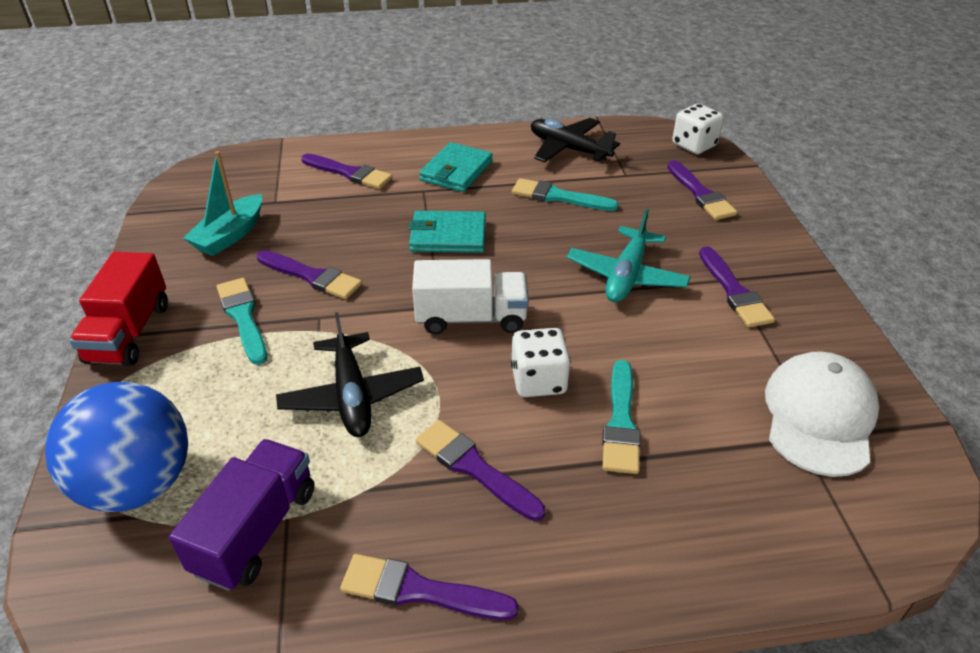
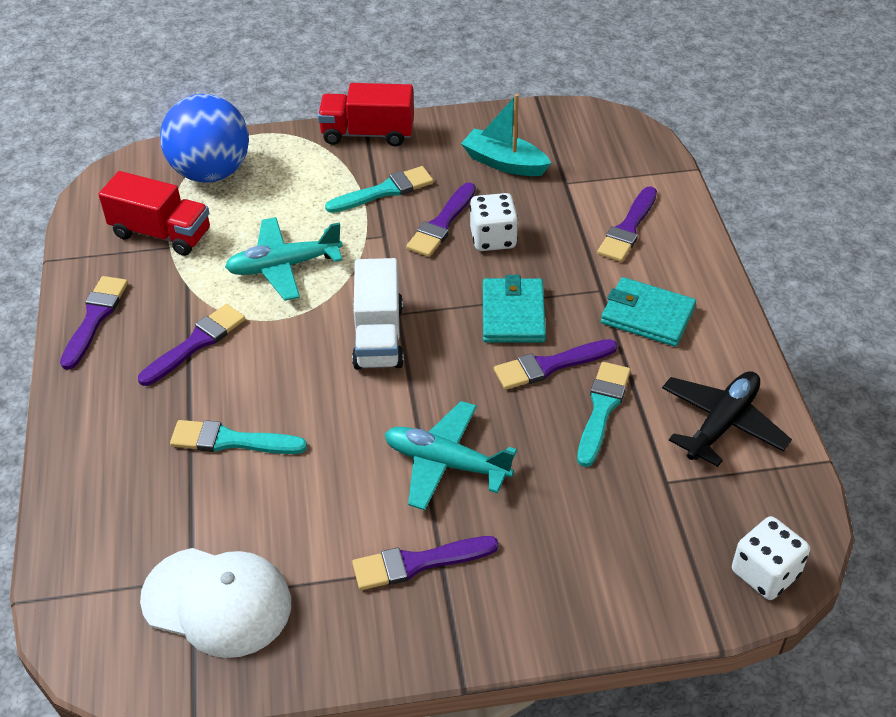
camera: 90 degrees right, 5 degrees up
purple truck [169,439,315,591] -> red truck [99,171,210,256]
black plane [276,312,424,437] -> turquoise plane [225,217,343,301]
white dice [511,328,571,397] -> white dice moved to [470,193,518,251]
purple brush [667,160,737,220] -> purple brush moved to [494,339,617,390]

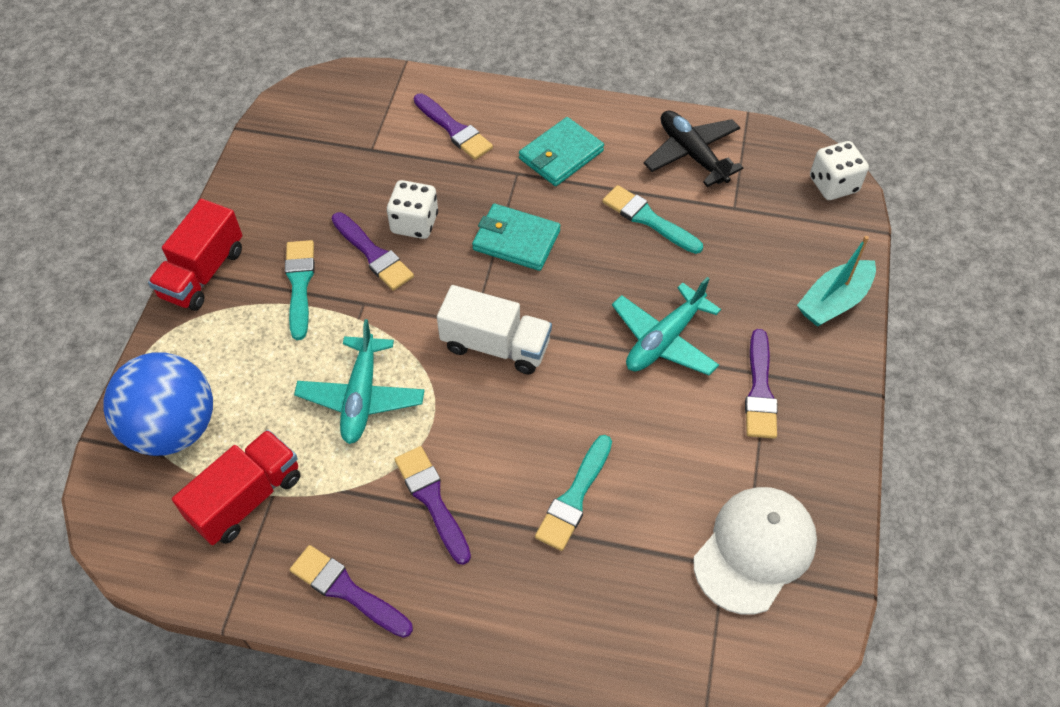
camera: 70 degrees left, 10 degrees up
turquoise boat [461,94,551,176] -> turquoise boat moved to [797,236,876,327]
purple brush [494,339,617,390] -> none

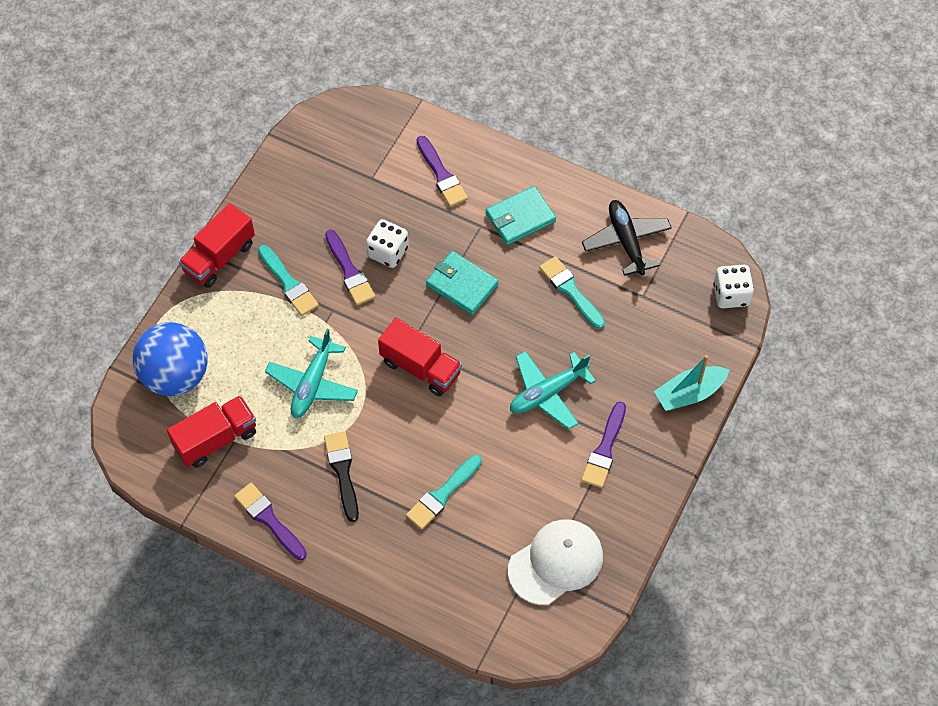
camera: 15 degrees right, 5 degrees up
turquoise brush [285,240,315,340] -> turquoise brush turned 135 degrees clockwise [258,245,319,316]
purple brush [395,446,471,565] -> black brush [324,431,359,522]
white truck [437,285,552,374] -> red truck [378,318,462,396]

